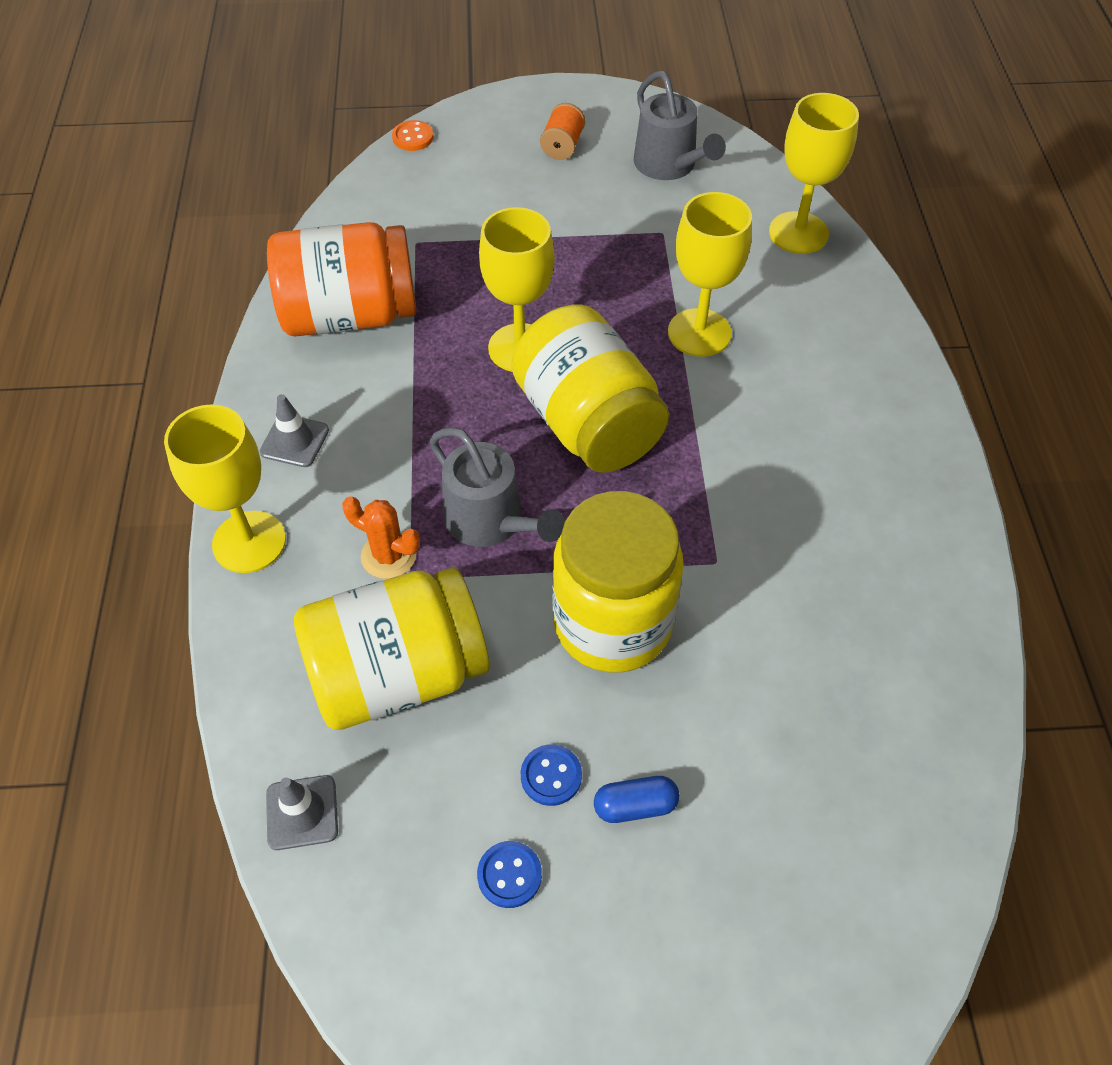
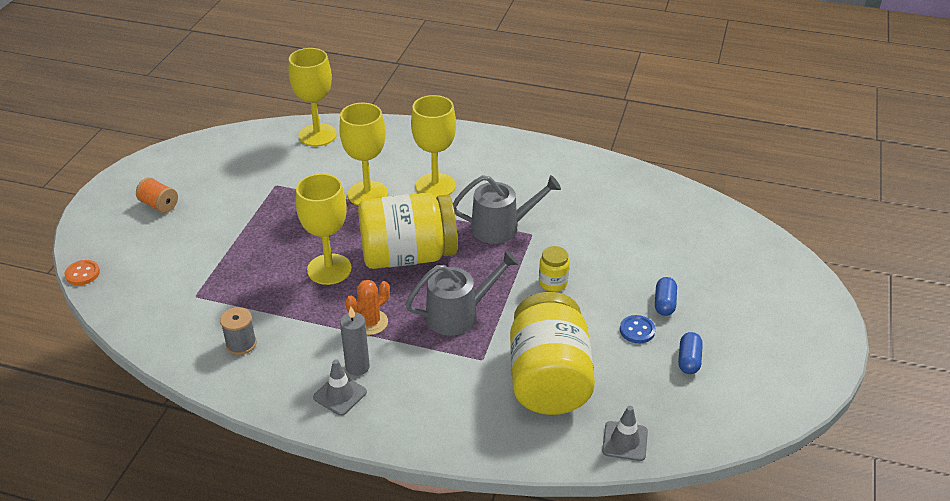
camera: 70 degrees left, 15 degrees down
yellow goblet [164,404,286,573] -> yellow goblet moved to [411,95,456,197]
orange jar [267,222,417,337] -> grey spool [220,307,257,355]
orange cactus [342,496,420,579] -> orange cactus moved to [345,280,390,335]
blue button [477,841,542,908] -> blue capsule [678,332,703,374]
yellow jar [553,491,684,673] -> yellow jar [539,246,570,292], size x0.42
grey watering can [634,71,726,180] -> grey watering can moved to [453,175,561,244]
none -> grey candle [340,307,370,376]

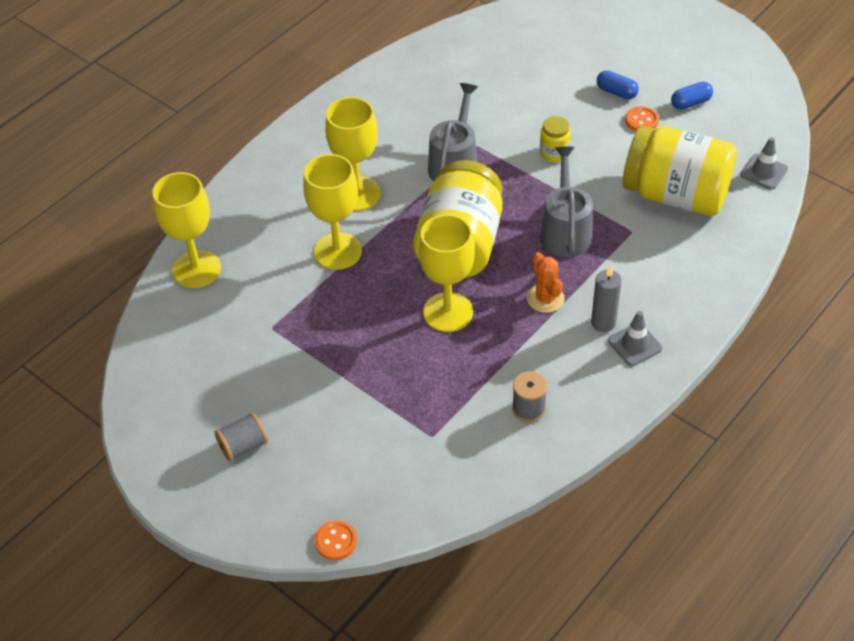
camera: 65 degrees left, 10 degrees up
orange spool [136,177,178,213] -> grey spool [215,412,268,462]
blue button [620,315,655,343] -> orange button [625,106,659,131]
blue capsule [678,332,703,374] -> blue capsule turned 60 degrees counterclockwise [671,82,713,110]

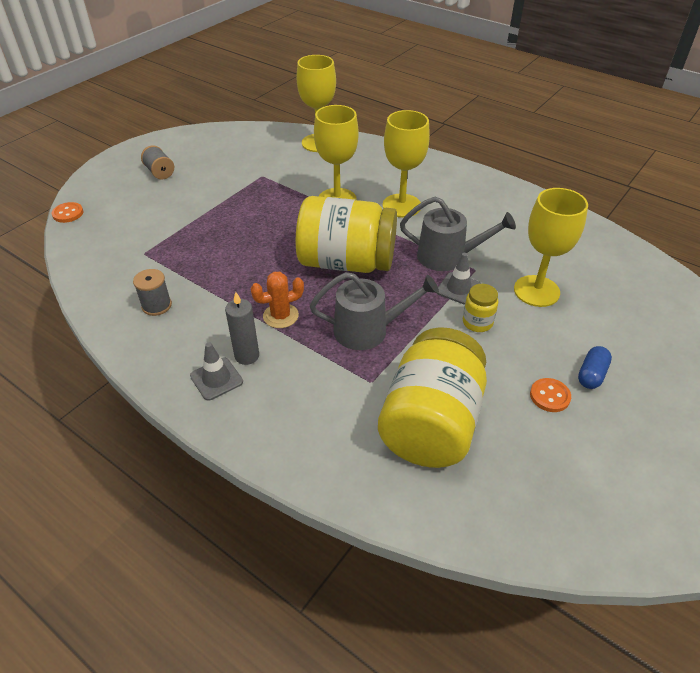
camera: 85 degrees right, 5 degrees down
yellow goblet [419,214,475,332] -> yellow goblet moved to [514,188,588,307]
blue capsule [671,82,713,110] -> none
grey traffic cone [740,137,788,189] -> grey traffic cone moved to [437,253,481,305]

